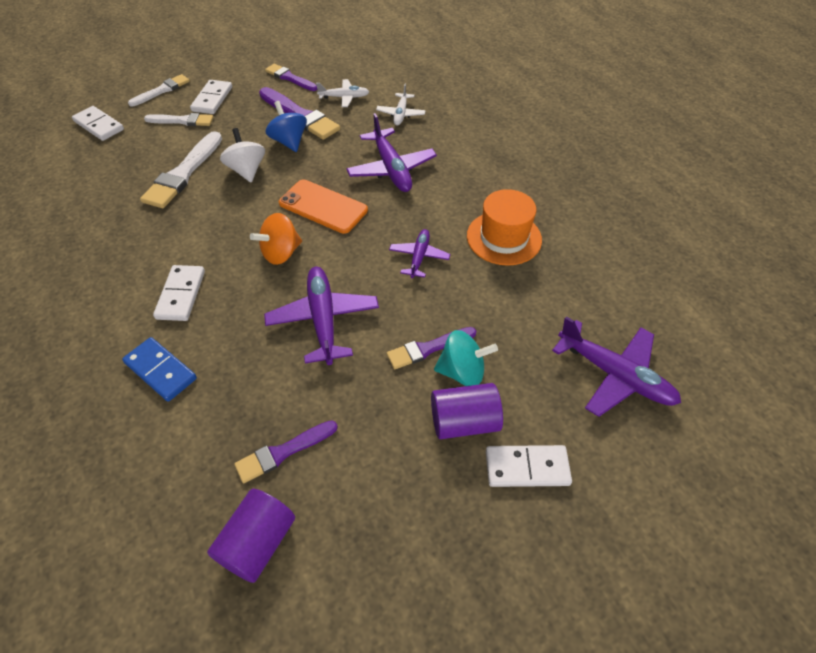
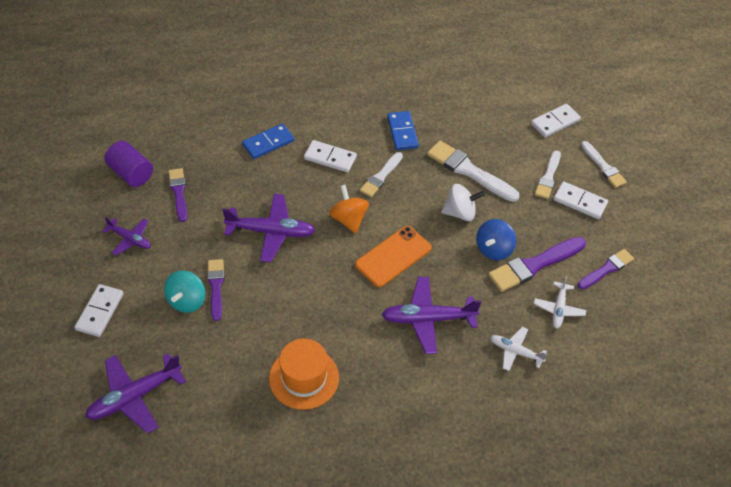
camera: 105 degrees right, 0 degrees up
blue spinning top [266,101,307,152] -> blue spinning top turned 135 degrees clockwise [476,219,516,260]
purple plane [389,229,450,278] -> purple plane moved to [102,217,151,256]
purple cylinder [431,383,503,439] -> none
none -> white brush [360,152,403,197]
none -> blue domino [387,111,419,150]

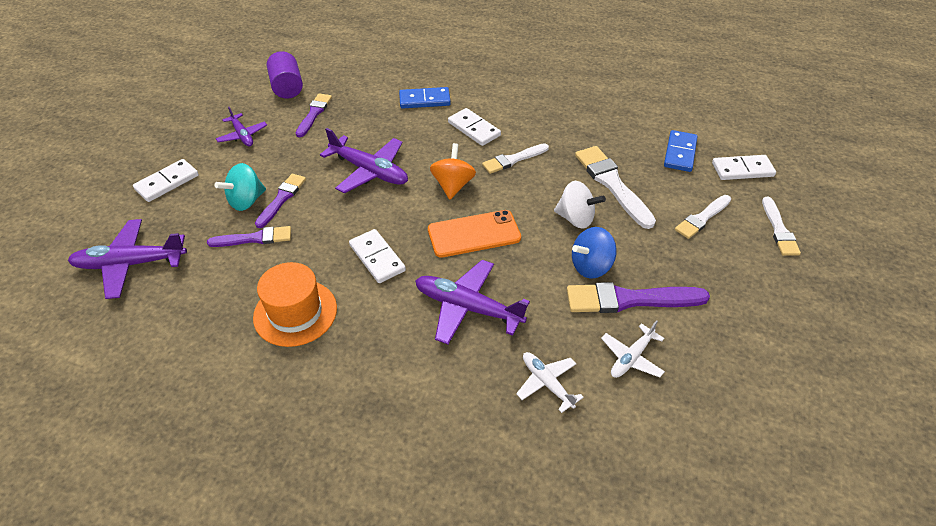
camera: 30 degrees right, 5 degrees down
blue domino [387,111,419,150] -> blue domino moved to [664,130,698,172]
white domino [554,181,608,219] -> white domino moved to [349,229,406,283]
purple brush [578,249,634,289] -> purple brush moved to [207,226,291,247]

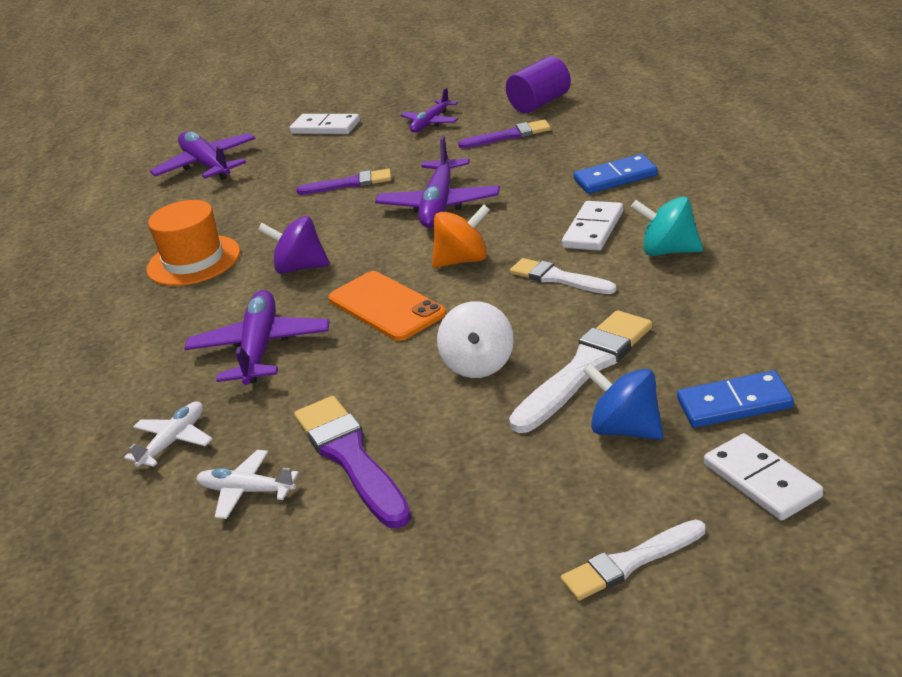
camera: 70 degrees right, 15 degrees down
purple brush [207,226,291,247] -> none
turquoise spinning top [215,163,266,211] -> turquoise spinning top moved to [631,197,703,256]
white domino [349,229,406,283] -> purple spinning top [258,216,330,274]
blue domino [399,87,451,109] -> blue domino turned 75 degrees counterclockwise [574,154,658,194]
blue spinning top [572,227,617,278] -> blue spinning top moved to [583,363,663,440]
white brush [675,195,731,239] -> none

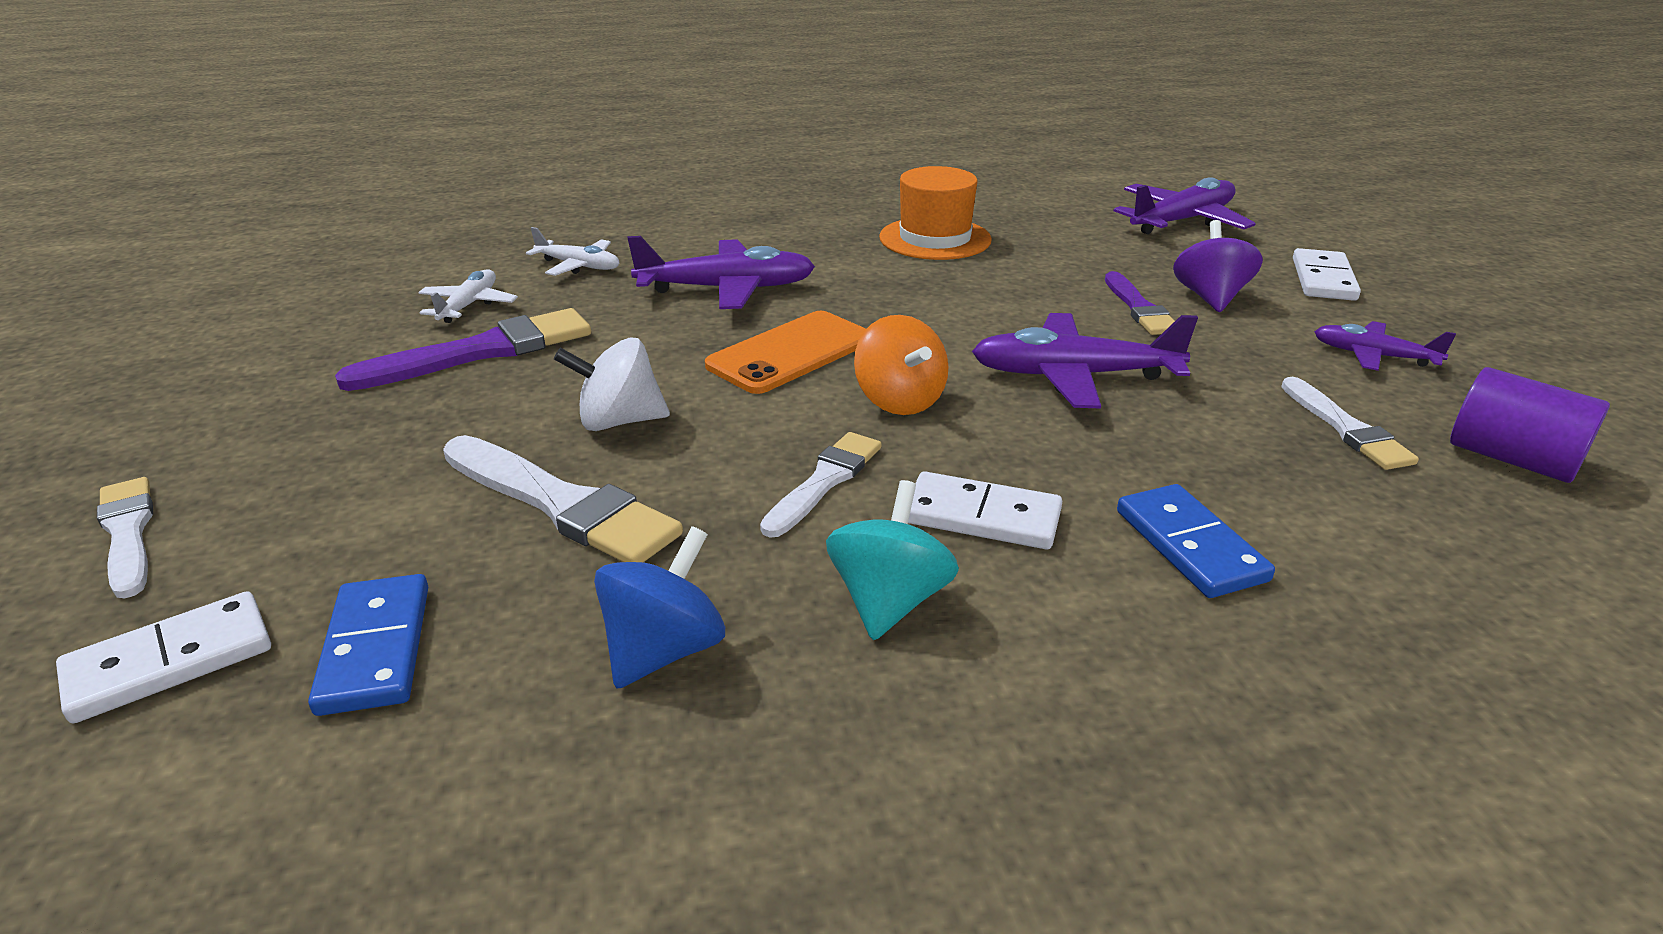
camera: 80 degrees right, 0 degrees up
purple spinning top [258,216,330,274] -> purple spinning top moved to [1173,220,1263,312]
purple brush [458,120,551,149] -> white brush [1281,377,1419,470]
blue spinning top [583,363,663,440] -> blue spinning top moved to [594,526,725,689]

